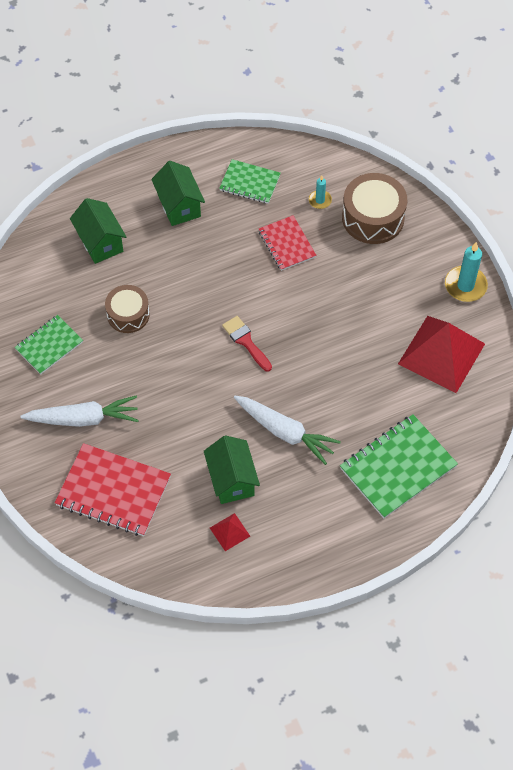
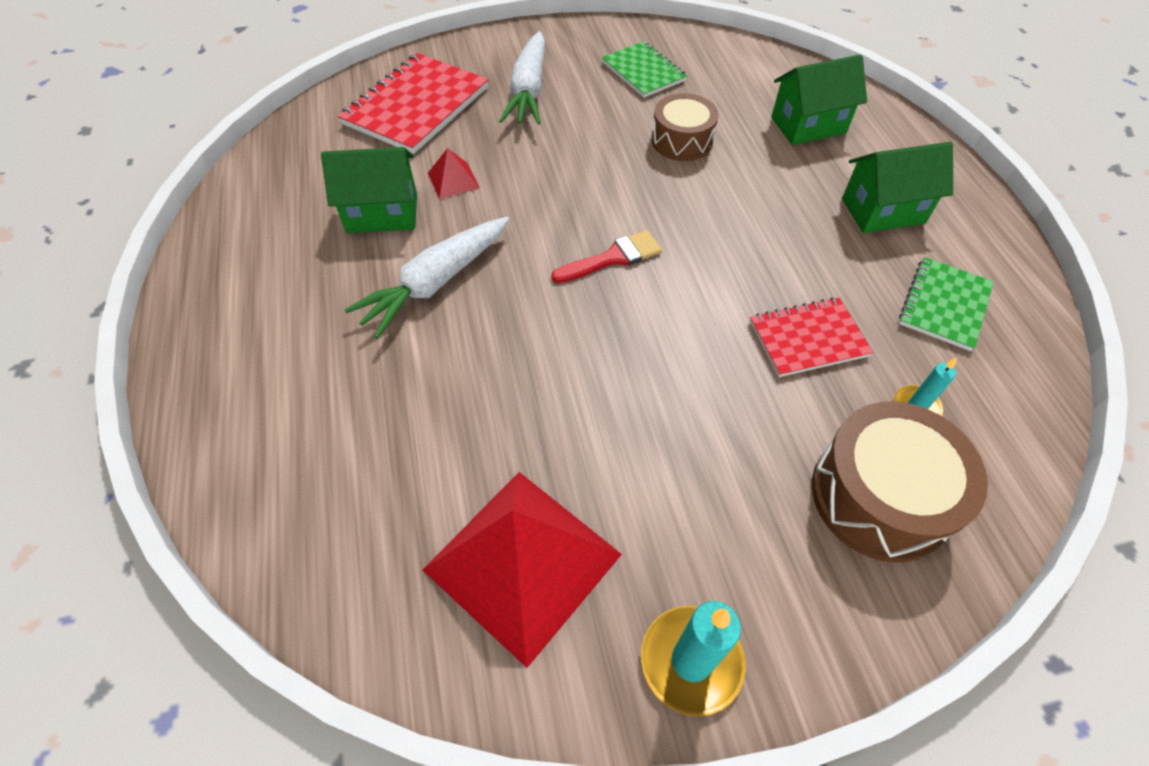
camera: 100 degrees right, 5 degrees down
red pyramid [210,513,250,551] -> red pyramid moved to [428,148,480,199]
green notebook [340,414,458,518] -> none

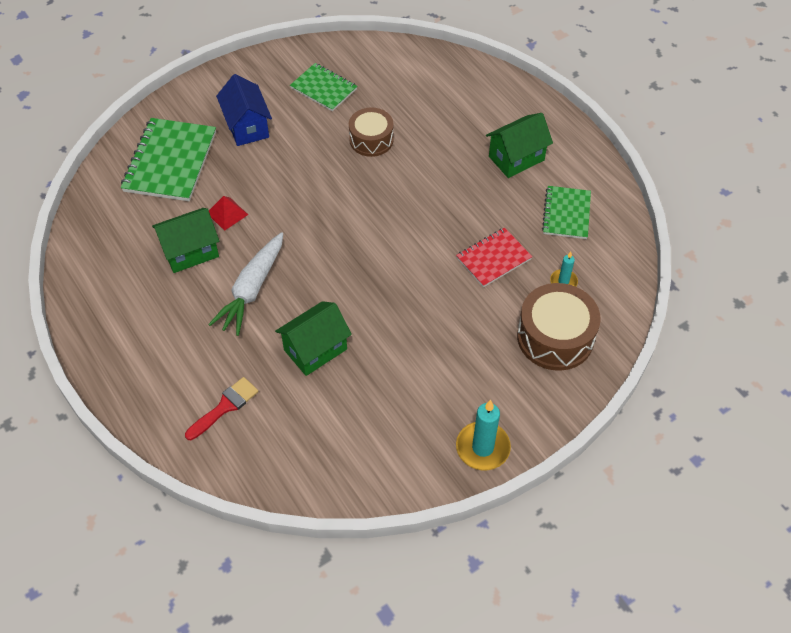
camera: 20 degrees left, 0 degrees up
red notebook [338,53,488,154] -> green notebook [121,118,216,201]
red pyramid [423,472,622,668] -> none
white carrot [499,31,545,125] -> blue house [216,74,272,146]
red brush [552,230,662,283] -> red brush moved to [185,377,259,440]
green house [771,54,867,145] -> green house moved to [275,301,352,376]

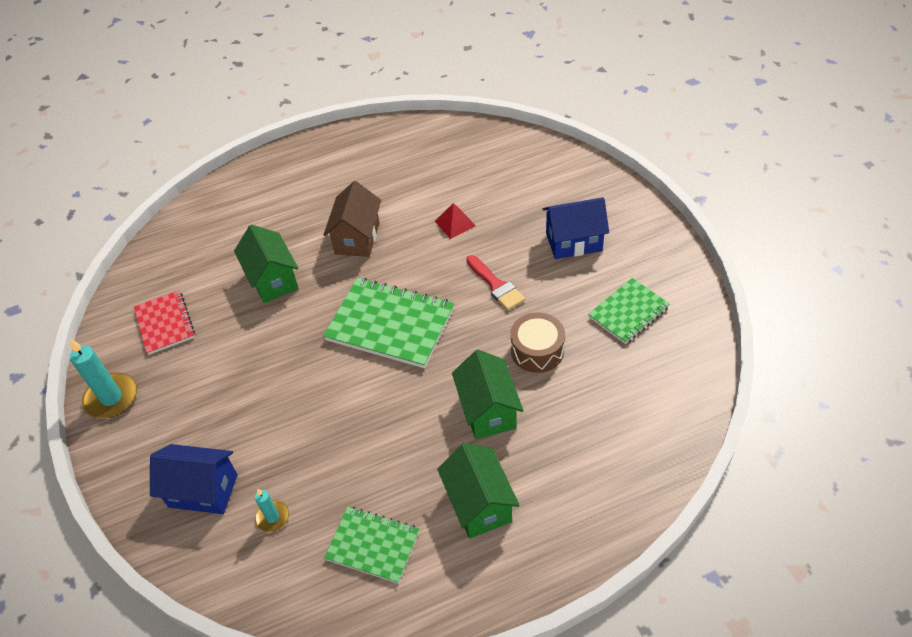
camera: 105 degrees right, 5 degrees down
green notebook [121,118,216,201] -> green notebook moved to [323,278,455,368]
green house [152,208,219,273] -> green house moved to [452,350,524,439]
red brush [185,377,259,440] -> red brush moved to [467,255,525,310]
white carrot [208,232,283,336] -> brown house [323,181,381,257]
red notebook [456,227,532,287] -> red notebook moved to [134,290,195,355]
brown drum [517,283,601,371] -> blue house [150,444,237,514]

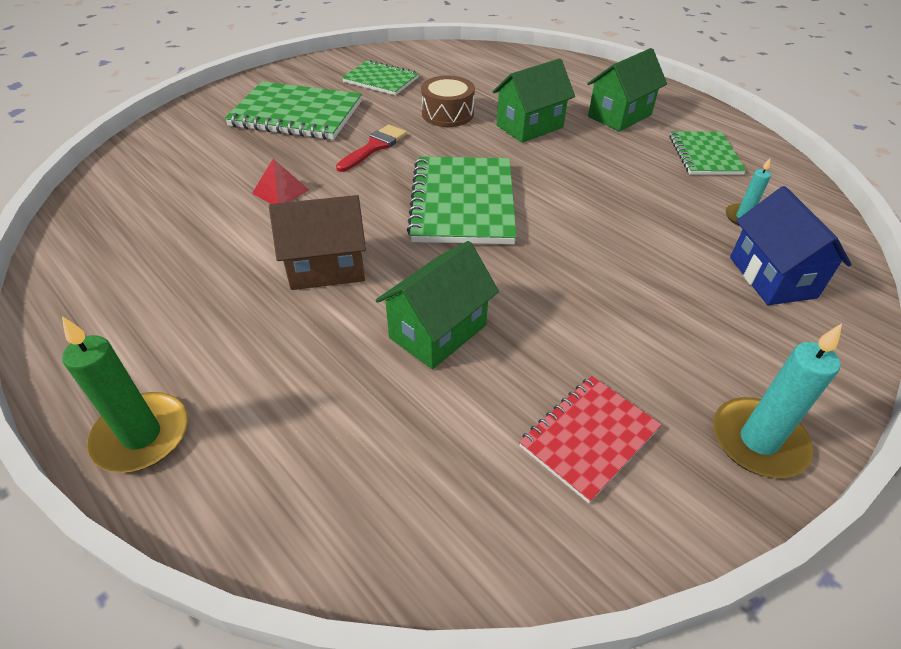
camera: 115 degrees left, 5 degrees down
blue house [543,197,609,259] -> green notebook [225,81,362,140]
none -> green candle [62,316,188,473]

